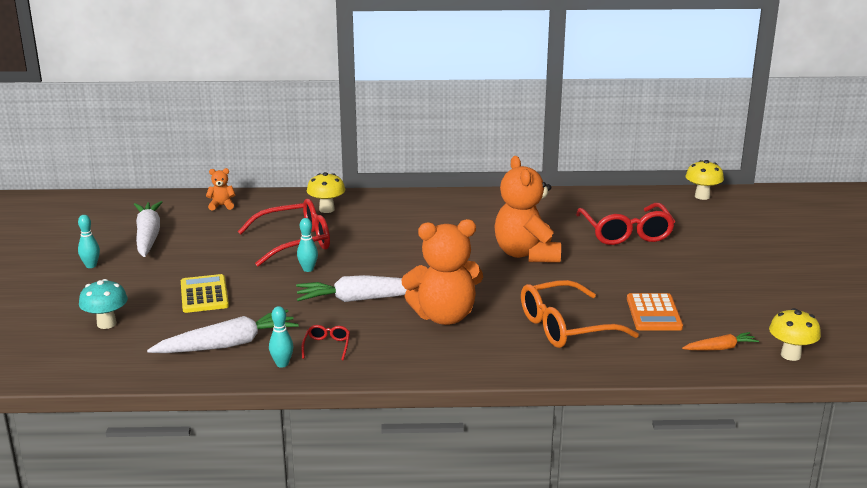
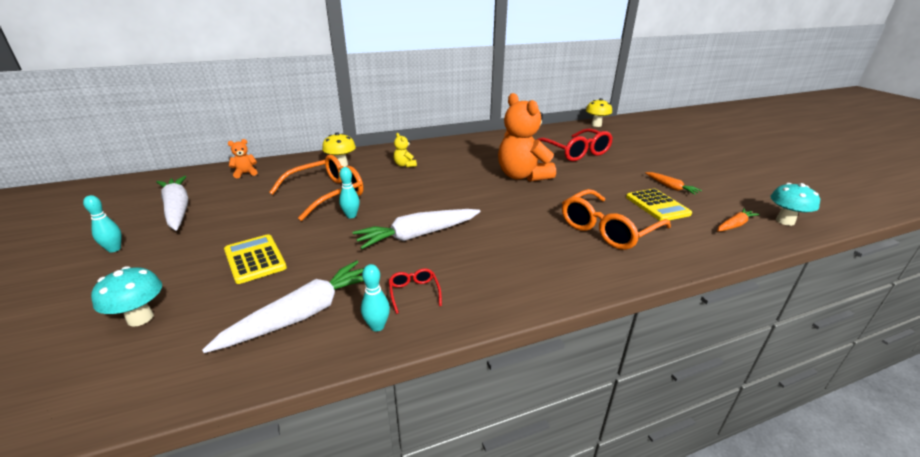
camera: 20 degrees left, 5 degrees up
red glasses [238,199,330,267] -> orange glasses [269,155,363,221]
orange teddy bear [401,219,483,325] -> none
orange calculator [627,293,683,331] -> yellow calculator [626,189,692,221]
yellow mushroom [769,308,821,361] -> turquoise mushroom [770,183,820,226]
none -> yellow teddy bear [394,133,417,167]
none -> orange carrot [645,172,702,195]

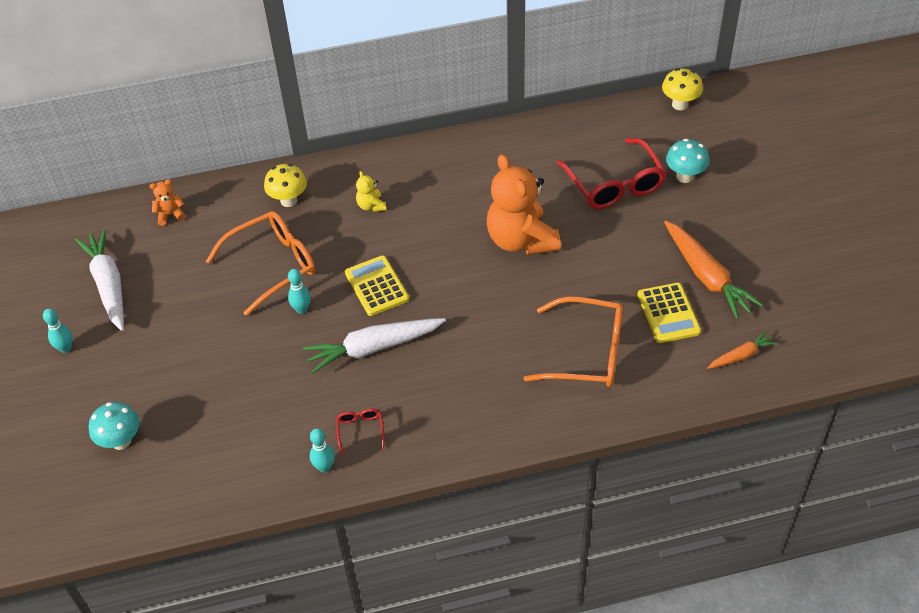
camera: 10 degrees right, 20 degrees up
white carrot [202,260,364,353] -> none
yellow calculator [224,234,287,284] -> yellow calculator moved to [345,255,409,316]
orange glasses [562,189,671,250] -> orange glasses turned 135 degrees counterclockwise [523,297,623,387]
orange carrot [645,172,702,195] -> orange carrot [664,221,763,319], size x1.87
turquoise mushroom [770,183,820,226] -> turquoise mushroom moved to [666,139,709,183]

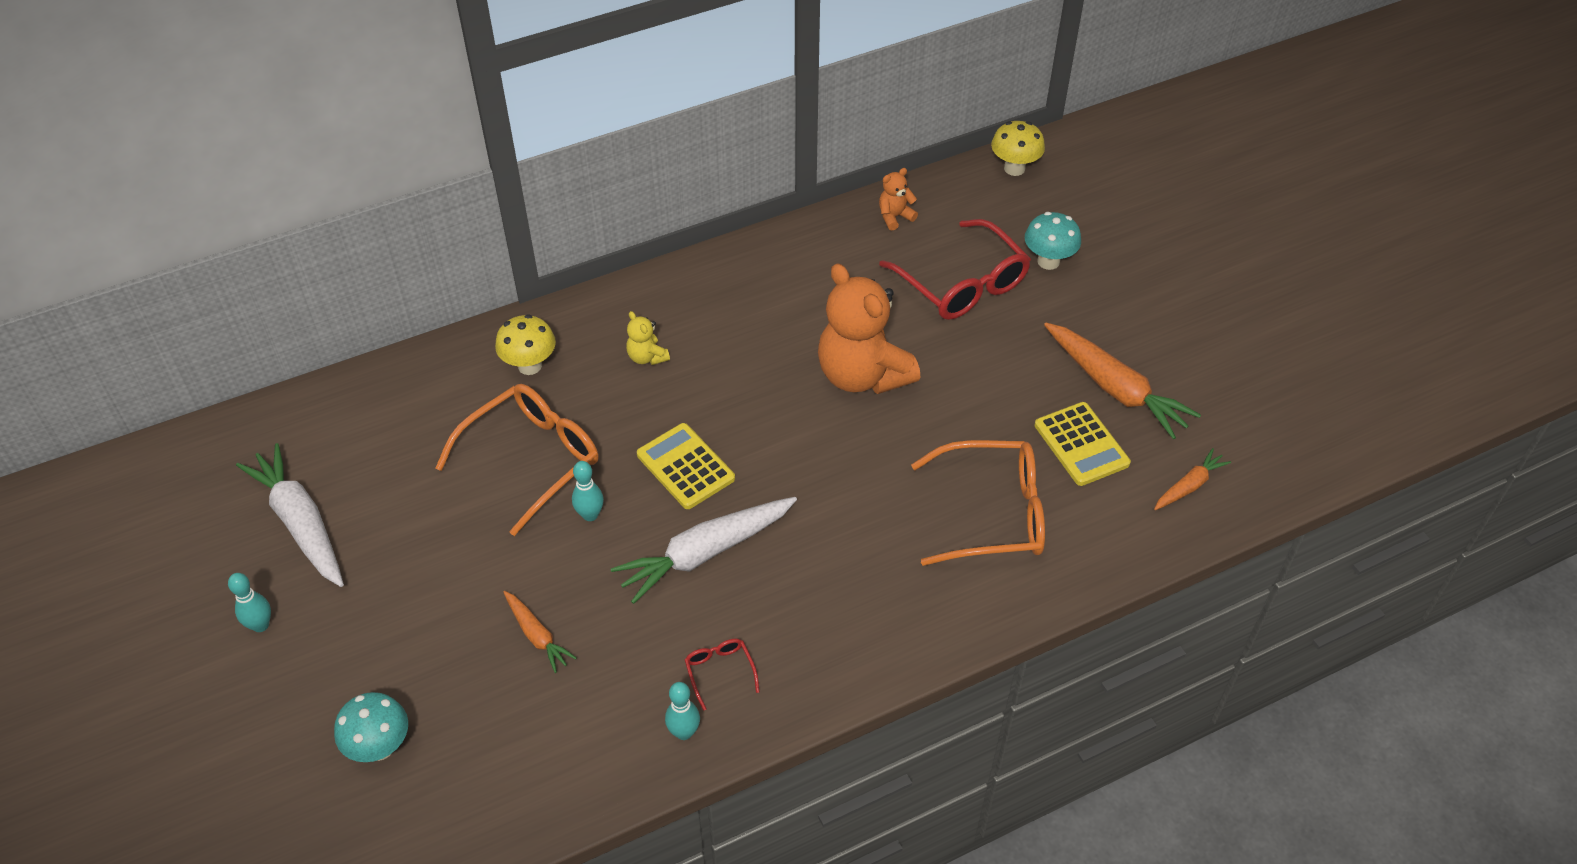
camera: 15 degrees left, 0 degrees up
orange teddy bear [150,179,186,226] -> orange teddy bear moved to [879,168,918,231]
none -> orange carrot [503,591,577,673]

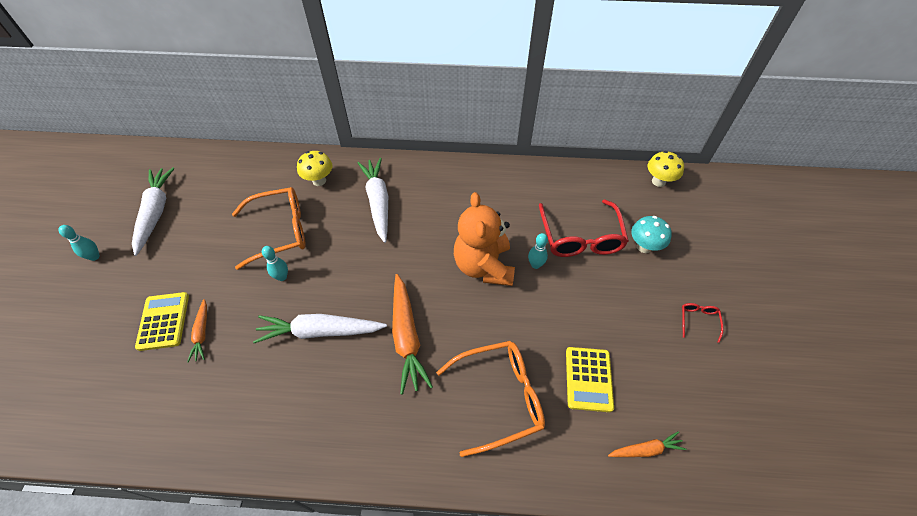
camera: 30 degrees right, 5 degrees up
turquoise mushroom [334,692,408,762] -> none
yellow teddy bear [626,311,670,365] -> white carrot [357,158,388,243]
yellow calculator [637,423,735,509] -> yellow calculator moved to [135,292,189,351]
turquoise bowling pin [665,682,700,740] -> turquoise bowling pin moved to [528,233,548,269]
red glasses [685,639,760,711] -> red glasses moved to [682,303,724,343]
orange teddy bear [879,168,918,231] -> none
orange glasses [911,440,1045,566] -> orange glasses turned 45 degrees counterclockwise [436,341,545,457]
orange carrot [1044,323,1201,439] -> orange carrot moved to [392,274,433,395]

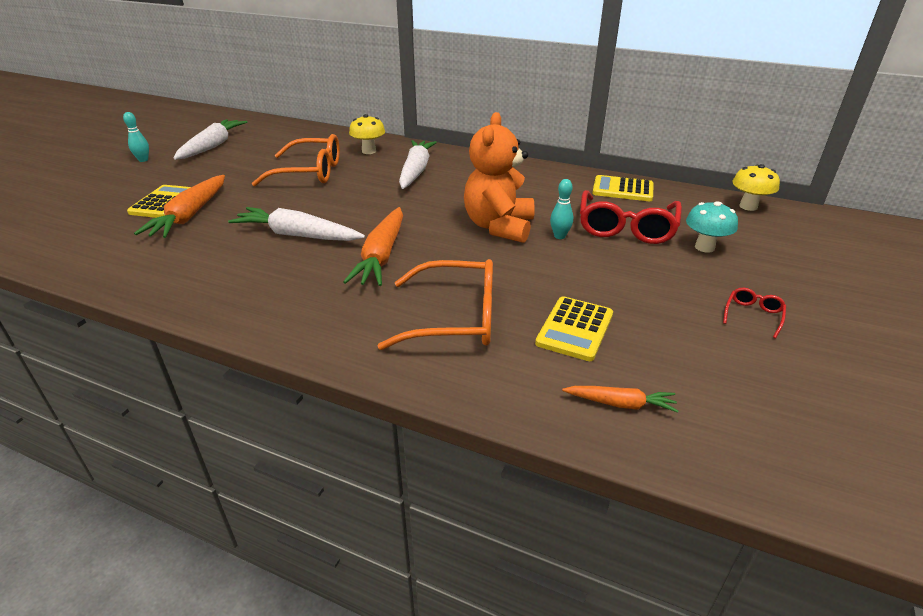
camera: 20 degrees right, 20 degrees down
orange carrot [187,299,207,363] -> orange carrot [134,175,225,238], size x1.87
turquoise bowling pin [262,246,288,281] -> none
none -> yellow calculator [592,175,654,201]

